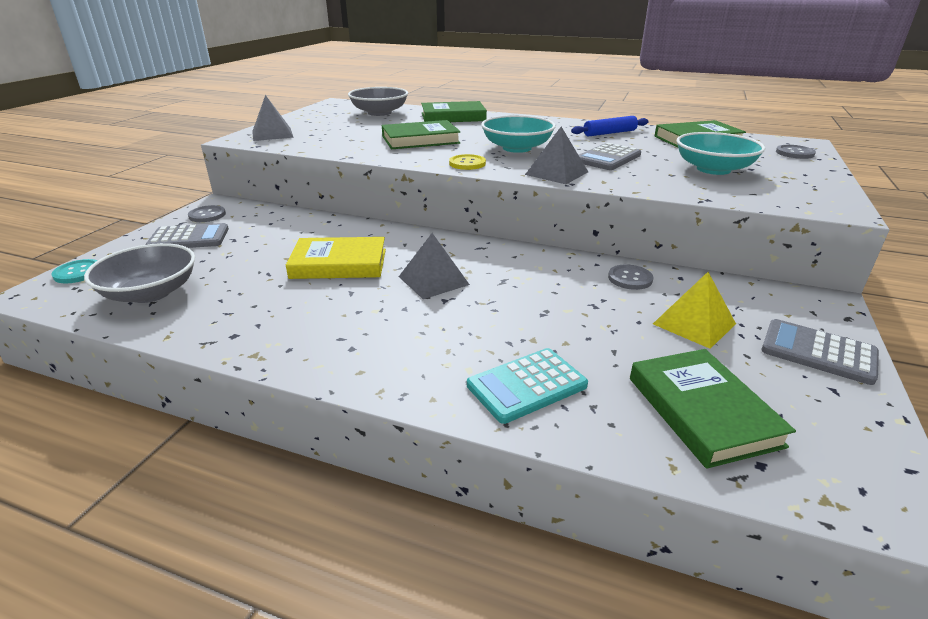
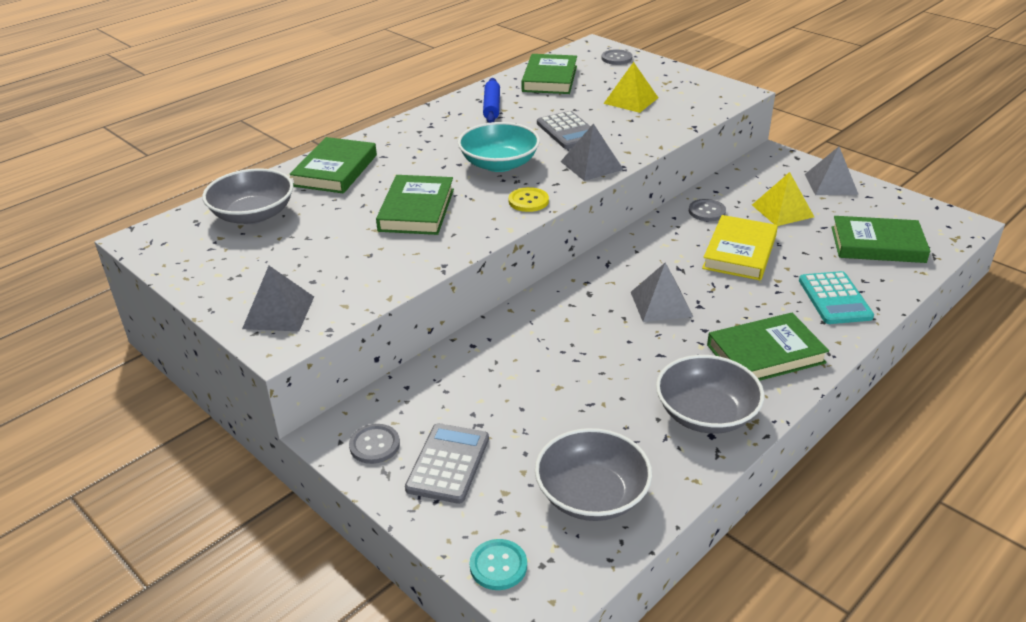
camera: 65 degrees left, 5 degrees up
yellow book [286,237,386,279] -> yellow book moved to [702,215,778,281]
turquoise bowl [677,132,765,175] -> yellow pyramid [603,62,658,113]
grey calculator [761,319,879,385] -> grey pyramid [805,147,859,195]
none -> grey bowl [656,355,764,434]
none -> green book [707,313,829,381]

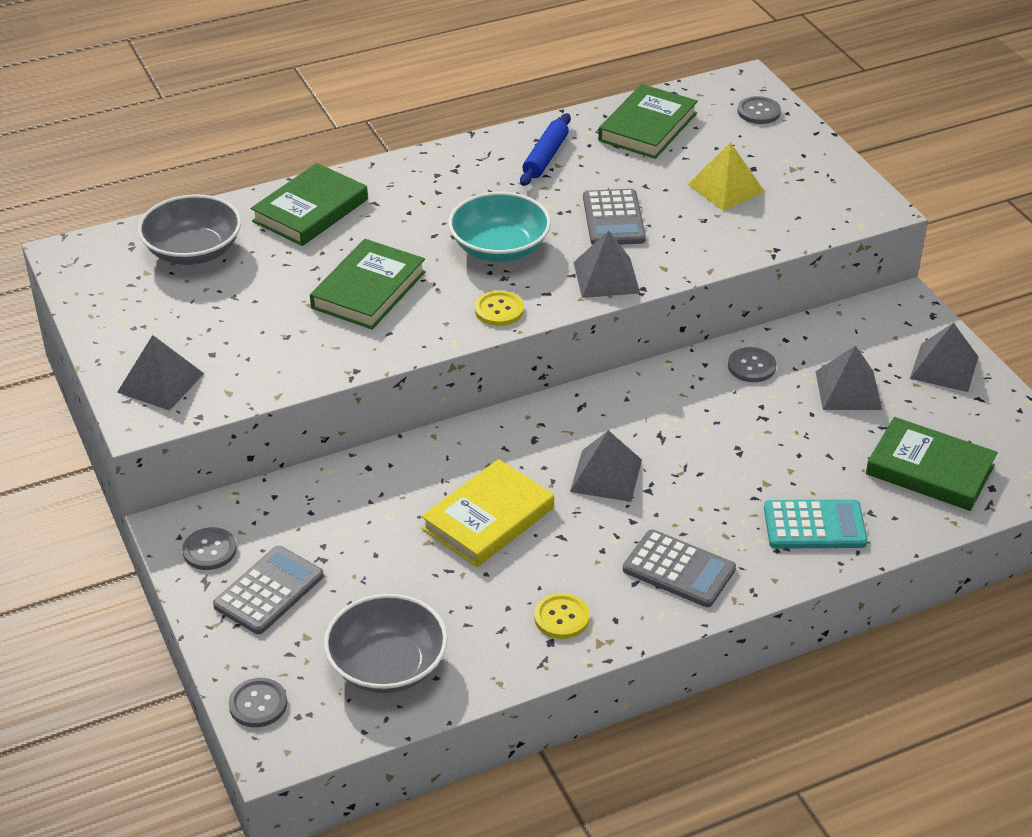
camera: 20 degrees right, 5 degrees up
turquoise button [470,539,527,590] -> grey button [229,678,287,727]
grey bowl [656,355,764,434] -> yellow button [534,593,590,639]
yellow book [702,215,778,281] -> yellow book moved to [421,459,554,567]
green book [707,313,829,381] -> grey calculator [623,529,736,607]
yellow pyramid [752,172,814,226] -> grey pyramid [815,345,882,410]
turquoise calculator [799,271,874,324] -> turquoise calculator turned 105 degrees counterclockwise [764,499,868,549]

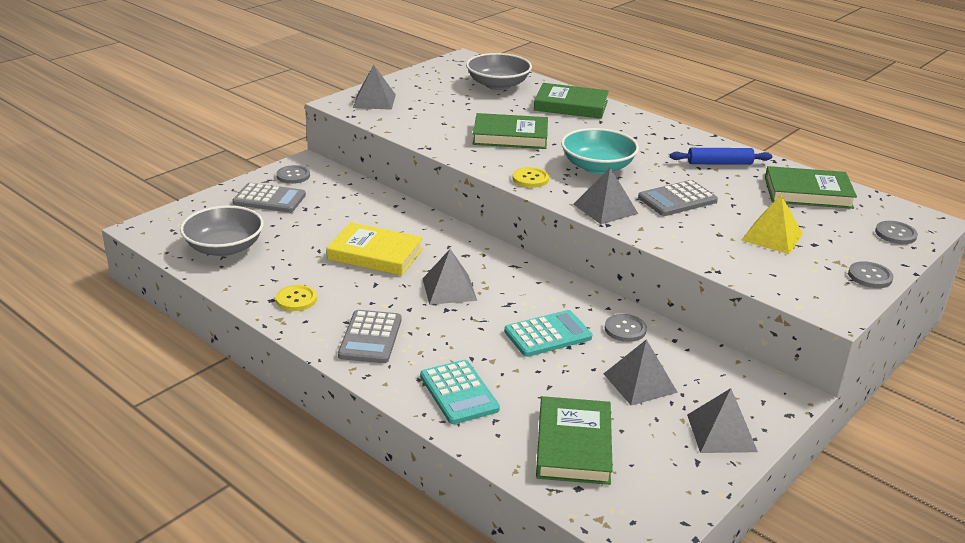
camera: 65 degrees right, 10 degrees down
grey button [229,678,287,727] -> grey button moved to [848,261,894,288]
none -> turquoise calculator [504,310,592,357]

